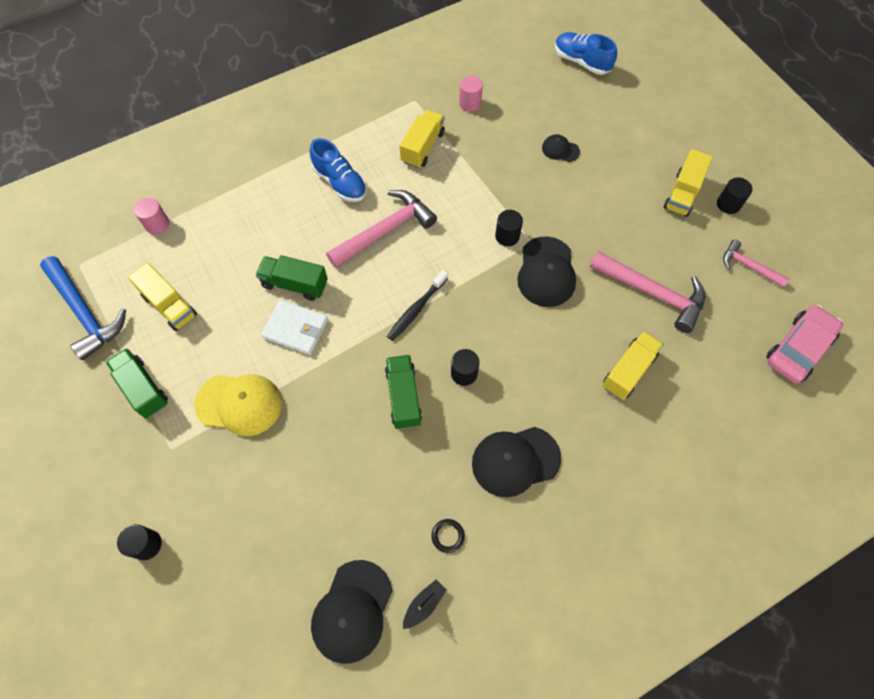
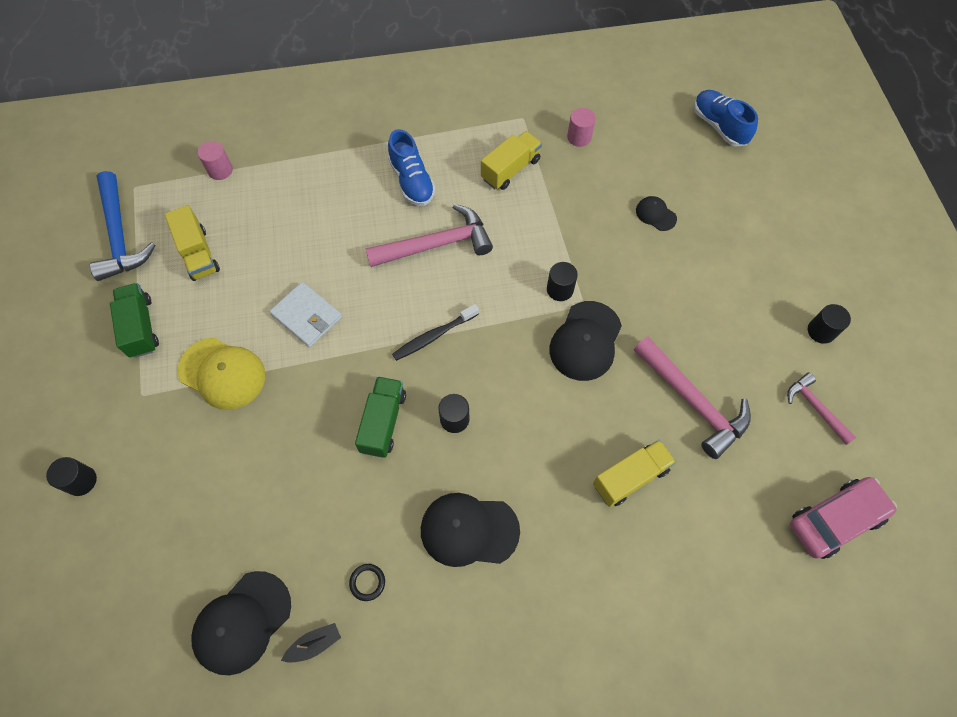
camera: 20 degrees right, 0 degrees up
green truck [256,255,328,301] -> none
yellow truck [663,149,713,217] -> none

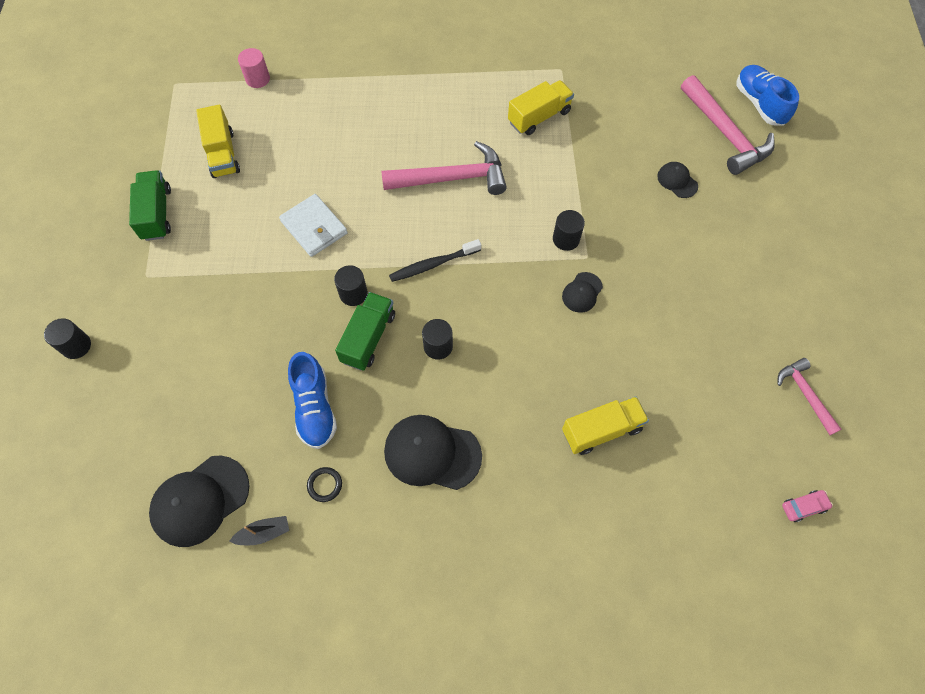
camera: 10 degrees right, 0 degrees up
blue hammer [90,171,156,281] -> none
yellow cap [178,338,265,410] -> none
blue shoe [388,129,436,206] -> blue shoe moved to [288,352,337,449]
black cap [549,301,622,381] -> black cap [562,272,603,313], size x0.53
pink cylinder [567,108,596,147] -> none
pink hammer [634,336,751,459] -> pink hammer moved to [681,75,775,175]
pink car [790,477,897,559] -> pink car [782,490,833,522], size x0.45
black cylinder [808,304,851,344] -> black cylinder moved to [334,265,368,306]

